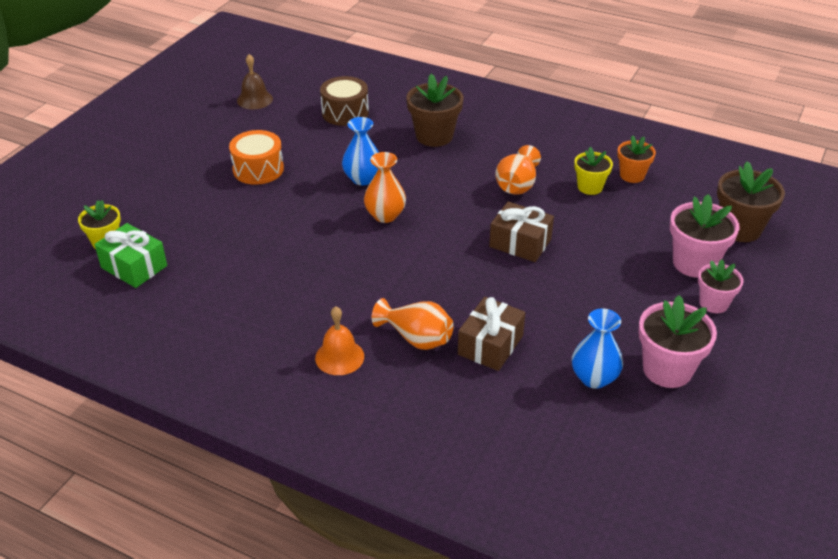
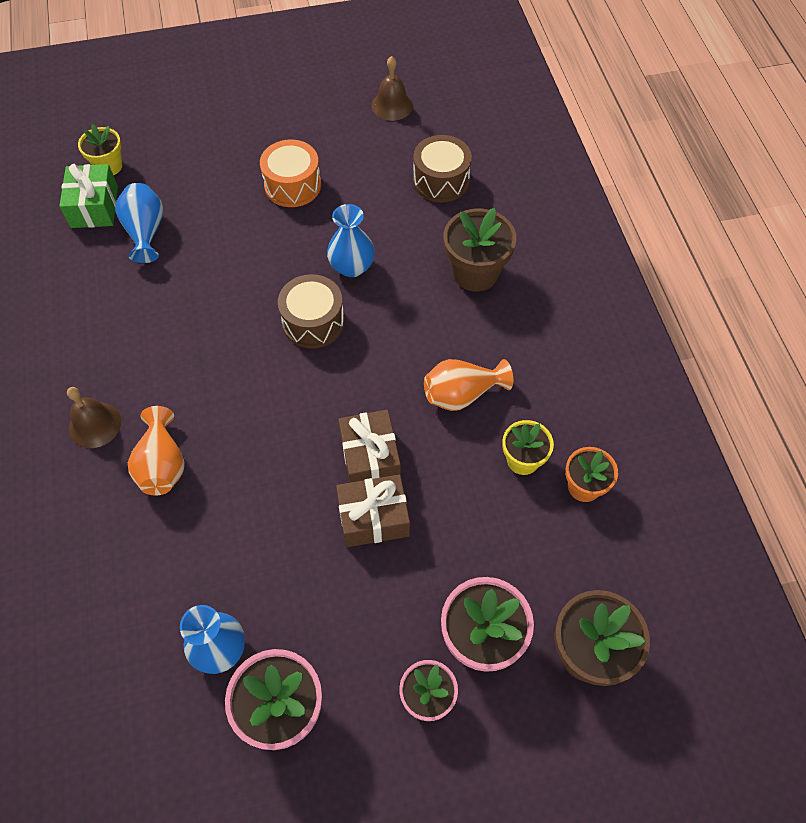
camera: 50 degrees right, 20 degrees up
orange bell [315,306,364,375] -> brown bell [67,387,121,448]
orange vase [364,152,406,223] -> brown drum [278,274,345,349]
brown gift [458,297,525,371] -> brown gift moved to [336,474,410,547]
none -> blue vase [115,183,164,263]

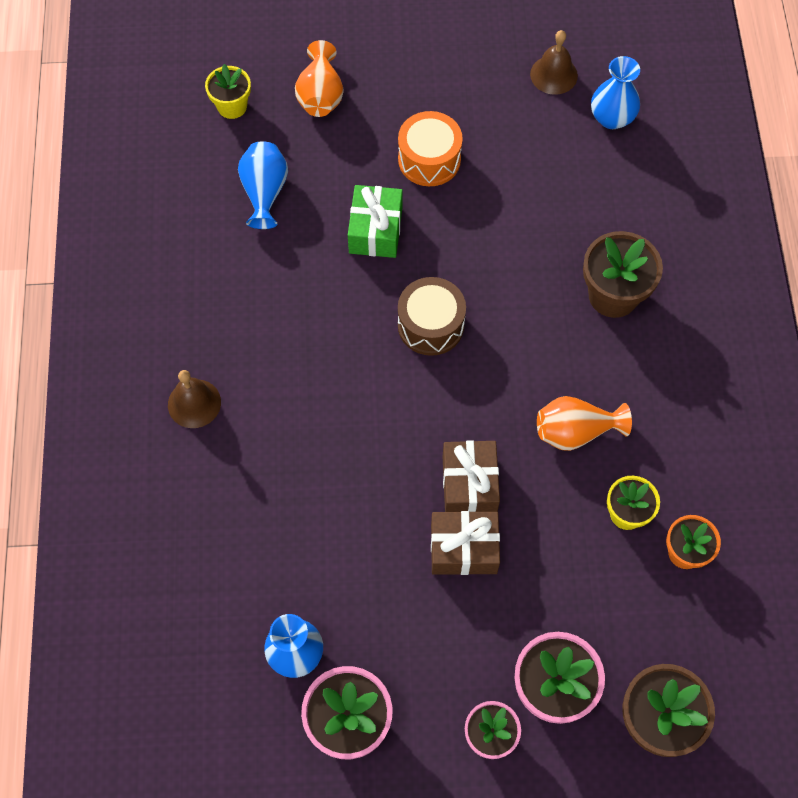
camera: 10 degrees right, 5 degrees up
green gift [59,164,118,228] -> green gift moved to [348,185,402,258]
orange vase [128,406,185,495] -> orange vase moved to [295,40,343,117]
blue vase [327,204,375,277] -> blue vase moved to [591,56,640,129]
brown drum [413,135,472,203] -> none

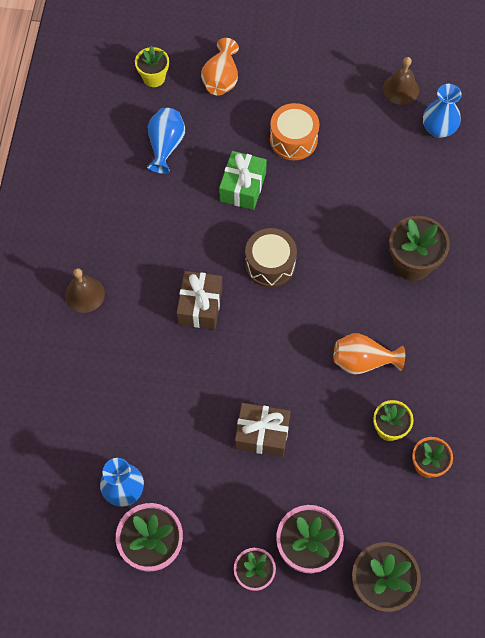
camera: 10 degrees right, 0 degrees up
brown gift [442,440,500,512] -> brown gift moved to [177,271,222,329]

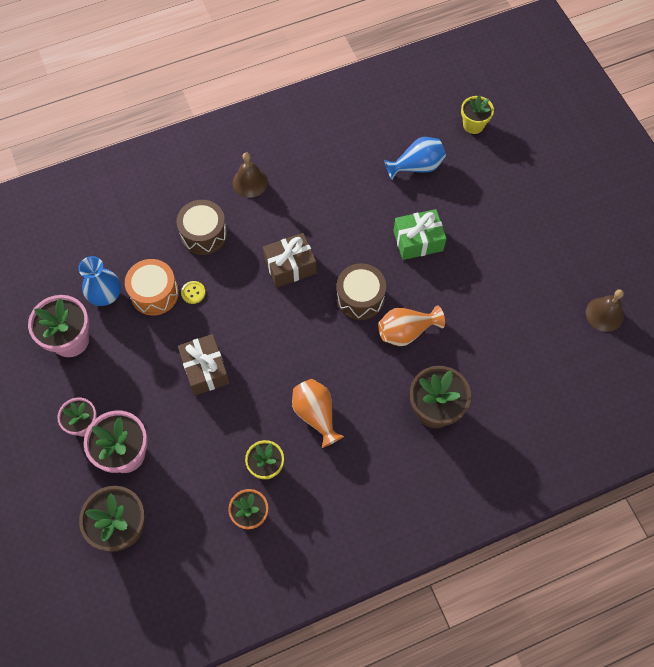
camera: 60 degrees right, 0 degrees up
orange vase [201,38,239,96] -> orange vase moved to [378,305,445,346]
orange drum [270,103,319,160] -> orange drum moved to [125,259,179,316]
blue vase [423,84,462,138] -> none
none -> brown drum [177,200,228,255]
none -> yellow button [181,281,206,304]

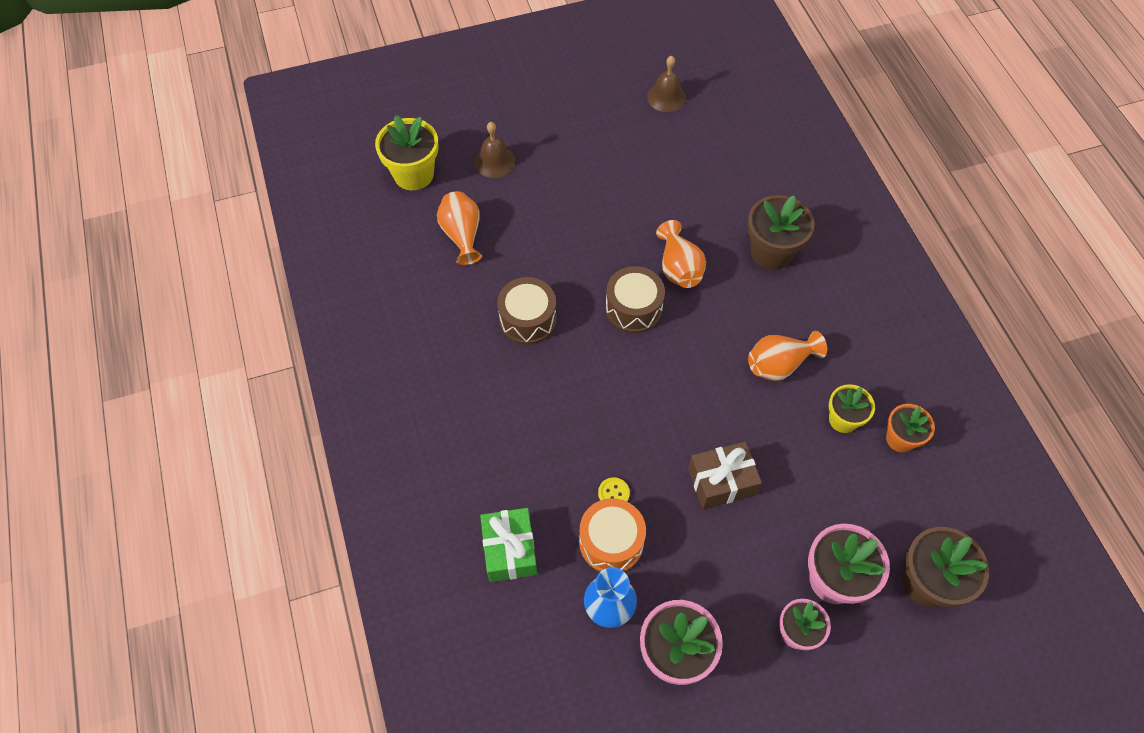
camera: 85 degrees left, 5 degrees down
brown drum [177,200,228,255] -> brown drum moved to [497,277,557,345]
brown bell [233,152,268,198] -> brown bell moved to [475,122,515,178]
brown gift [263,233,317,288] -> none
blue vase [384,137,446,180] -> orange vase [437,191,483,265]
green gift [393,209,446,260] -> green gift moved to [480,508,537,582]
yellow flower pot [461,95,494,134] -> yellow flower pot [375,115,438,190], size x1.59

